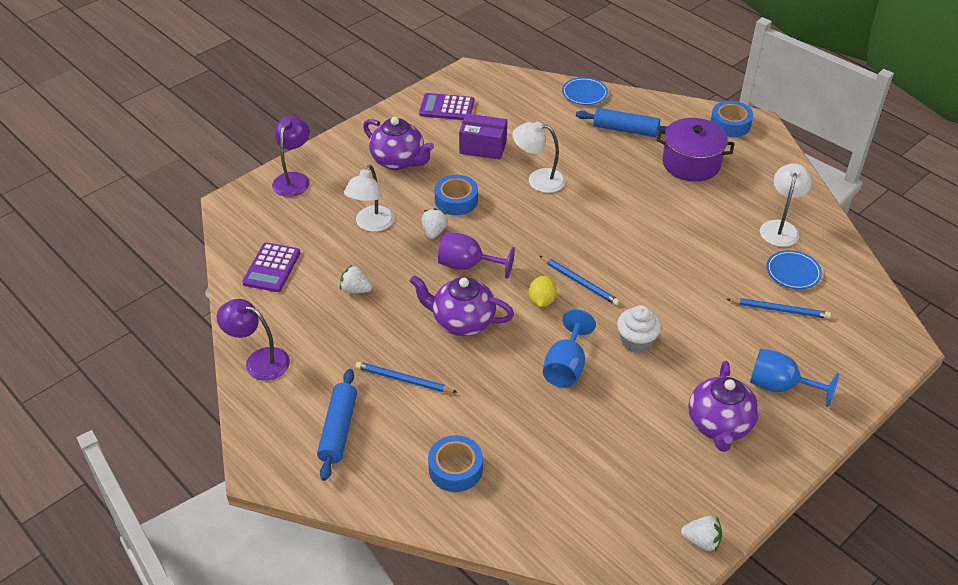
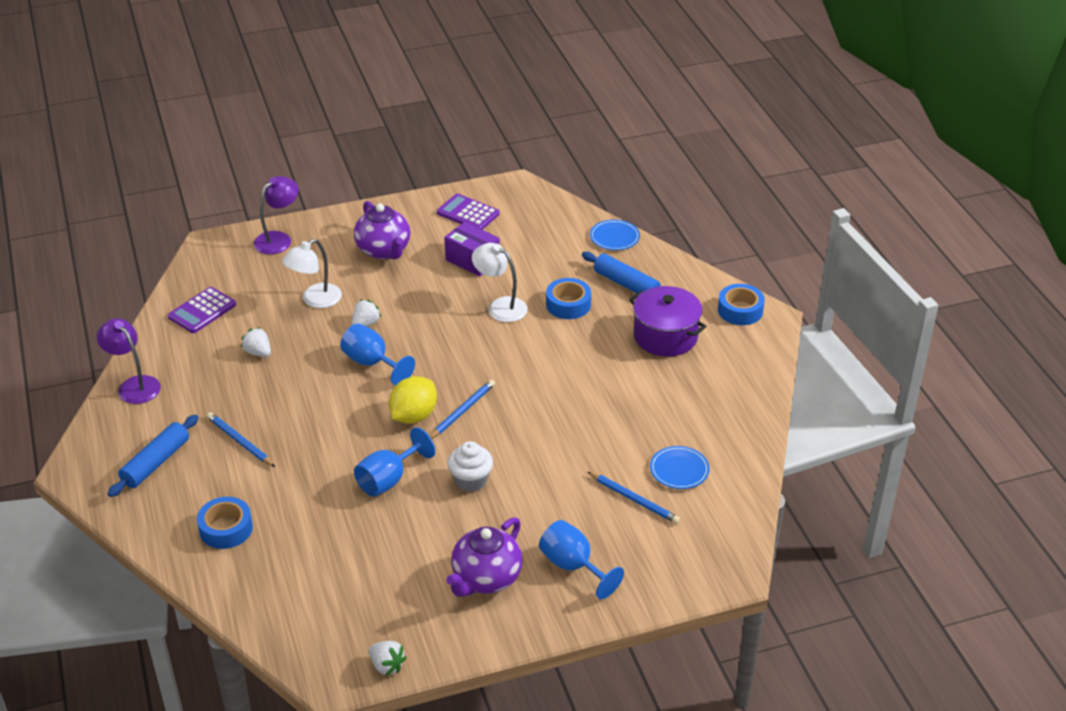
camera: 25 degrees right, 5 degrees down
purple teapot [410,275,514,336] -> none
blue tape [434,175,478,215] -> blue tape moved to [546,278,591,319]
purple goblet [438,232,515,279] -> blue goblet [340,323,415,385]
yellow lemon [529,276,557,307] -> yellow lemon [389,376,437,424], size x1.54
blue pencil [540,256,620,306] -> blue pencil turned 120 degrees counterclockwise [430,379,495,439]
white lamp [760,163,812,247] -> none

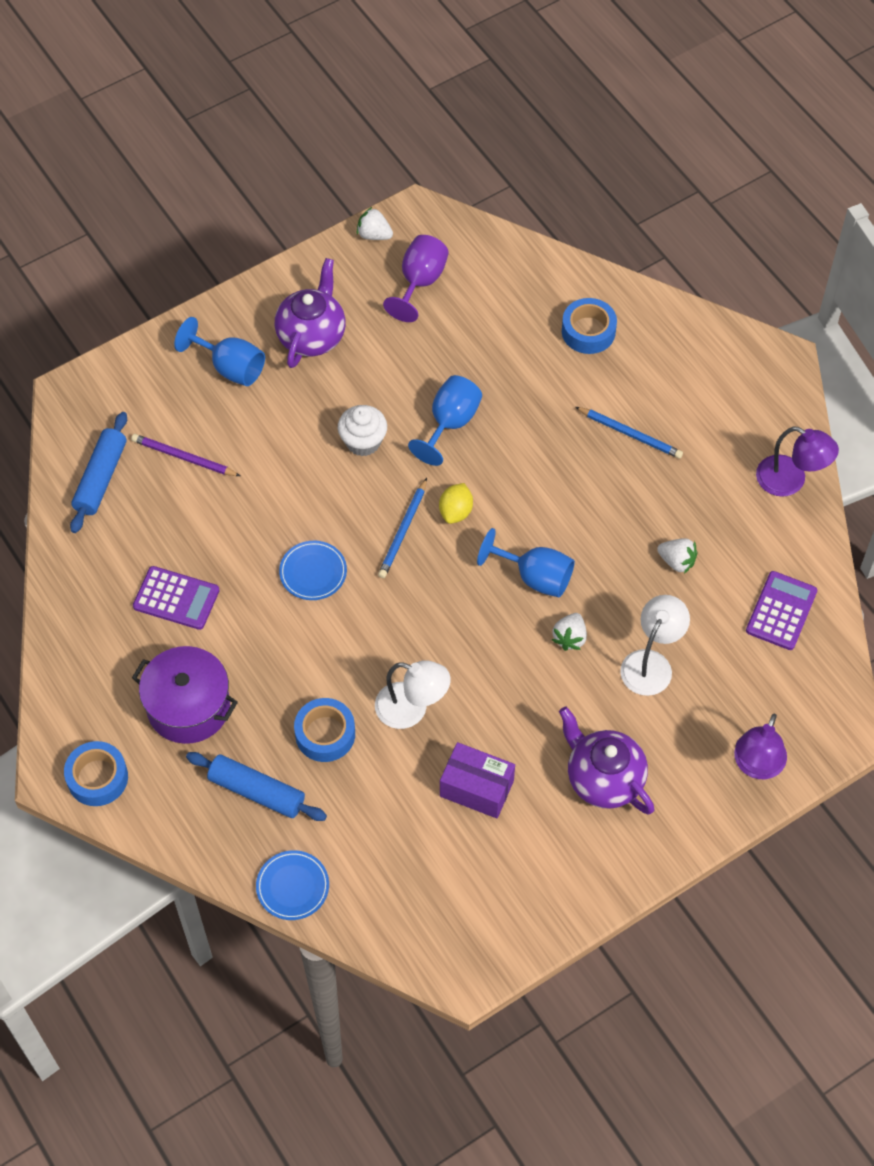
camera: 165 degrees right, 20 degrees up
blue rolling pin [108,415,199,497] -> blue rolling pin moved to [70,412,127,533]
yellow lemon [389,376,437,424] -> yellow lemon [439,483,473,524], size x0.65
purple calculator [437,194,500,230] -> purple calculator moved to [133,566,220,630]
blue pencil [588,472,680,524] -> purple pencil [131,434,240,476]
blue plate [650,446,710,489] -> blue plate moved to [279,541,347,600]
none -> purple goblet [383,235,449,322]

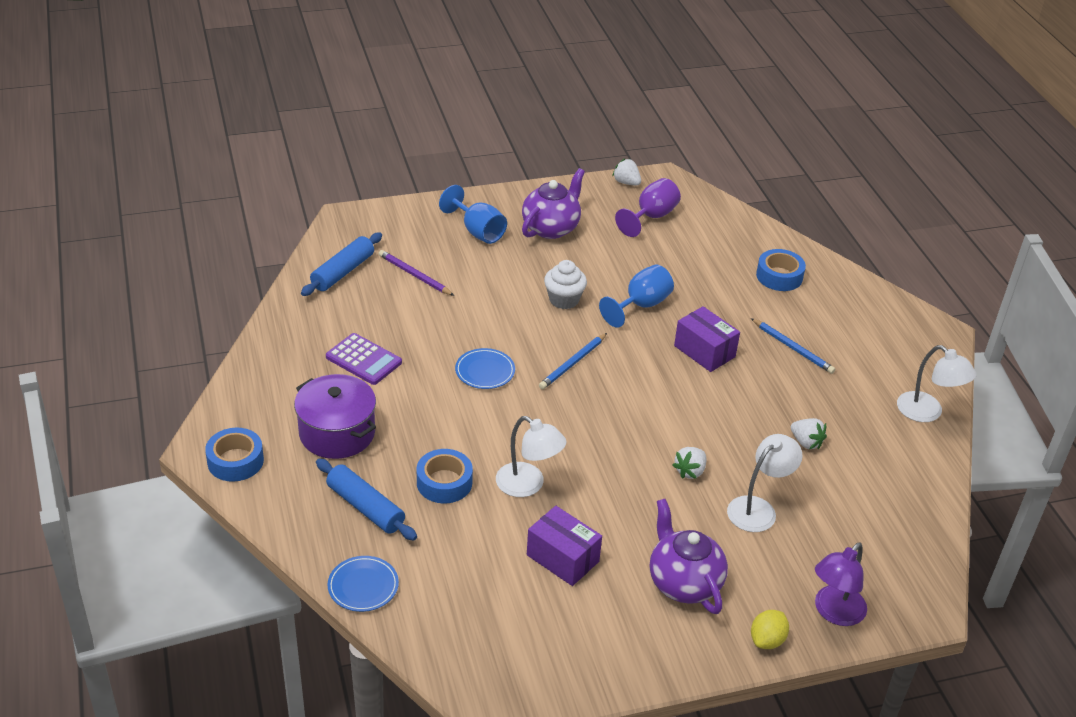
camera: 15 degrees right, 20 degrees down
yellow lemon [439,483,473,524] -> yellow lemon moved to [751,610,789,649]
blue goblet [477,528,575,597] -> none
purple calculator [746,571,817,650] -> none
purple lamp [756,426,839,497] -> white lamp [897,345,977,422]
none -> purple box [674,306,740,372]

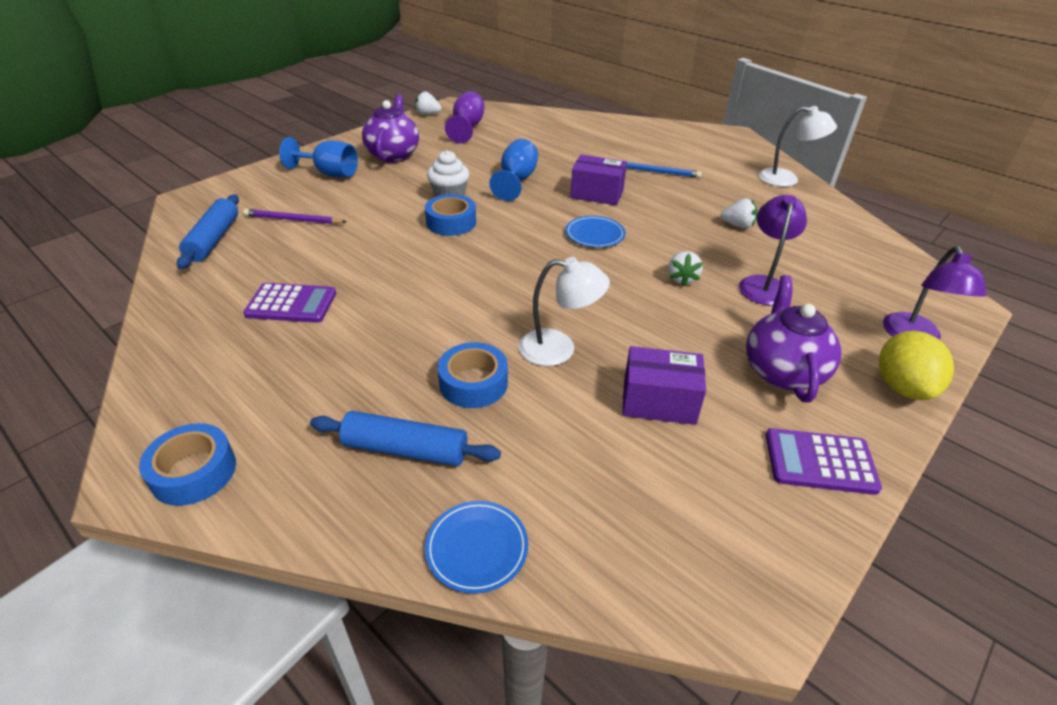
camera: 30 degrees left, 0 degrees up
purple pot [294,374,376,459] -> none
blue plate [455,348,515,389] -> blue plate moved to [566,216,625,248]
blue pencil [539,333,607,389] -> none
purple teapot [650,499,728,614] -> purple teapot turned 60 degrees clockwise [746,275,842,402]
white lamp [727,434,803,532] -> purple lamp [739,195,807,305]
yellow lemon [751,610,789,649] -> yellow lemon [879,331,954,400], size x1.54
blue tape [756,249,806,291] -> blue tape moved to [425,194,476,236]
none -> purple calculator [766,428,882,495]

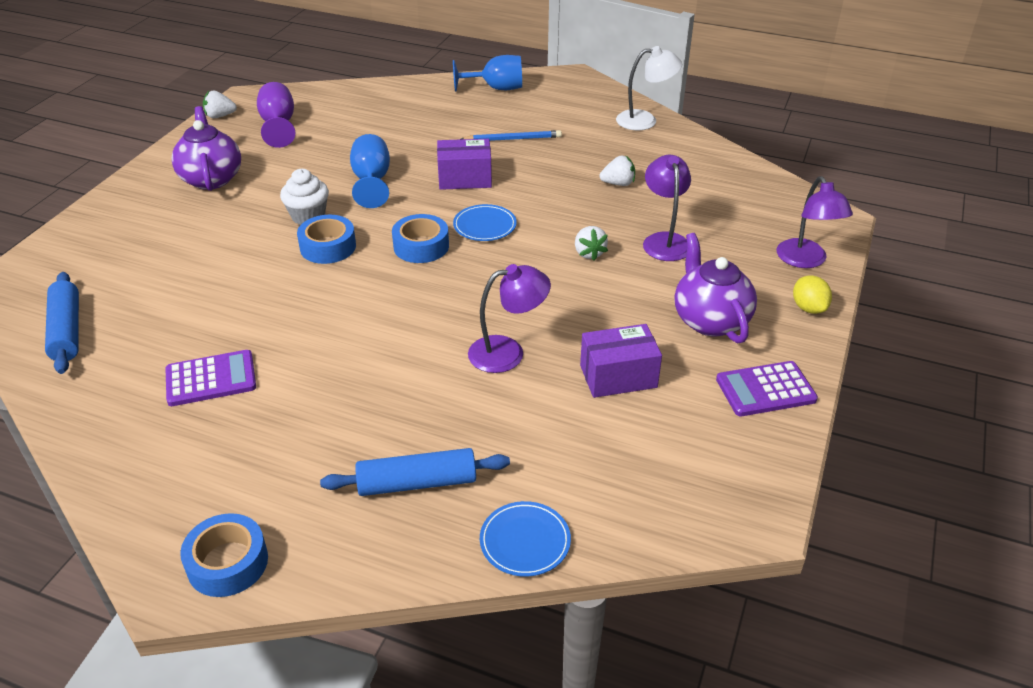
camera: 20 degrees left, 0 degrees up
purple pencil [243,209,347,224] -> none
blue goblet [279,137,358,177] -> blue goblet moved to [453,55,522,92]
blue tape [438,342,508,408] -> blue tape moved to [392,214,449,263]
white lamp [519,257,610,366] -> purple lamp [468,264,551,373]
yellow lemon [879,331,954,400] -> yellow lemon [793,275,832,314], size x0.65

